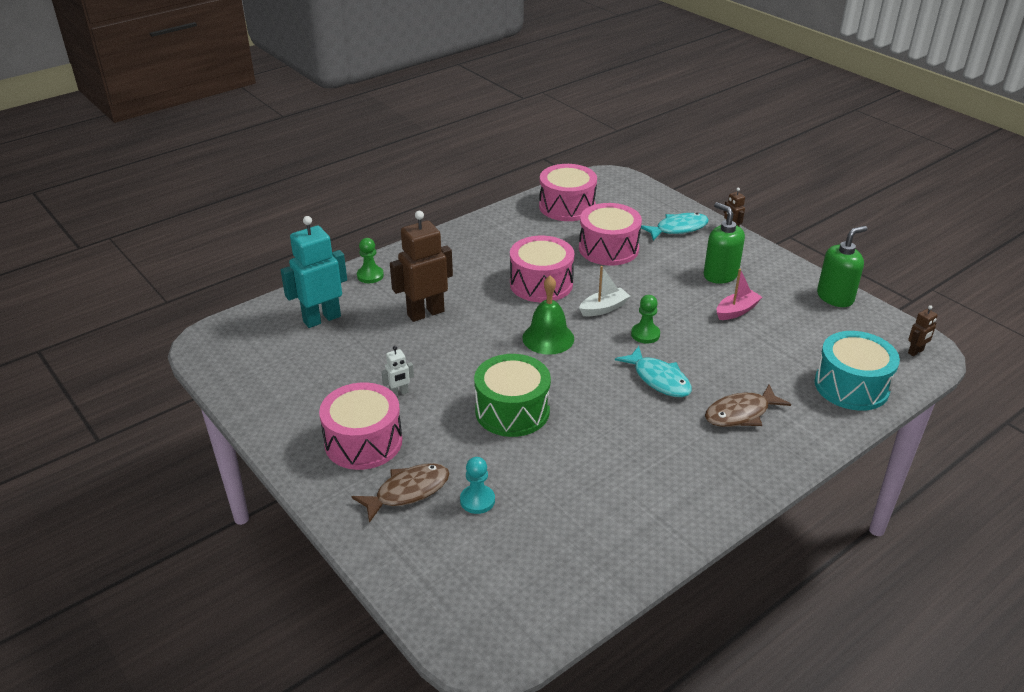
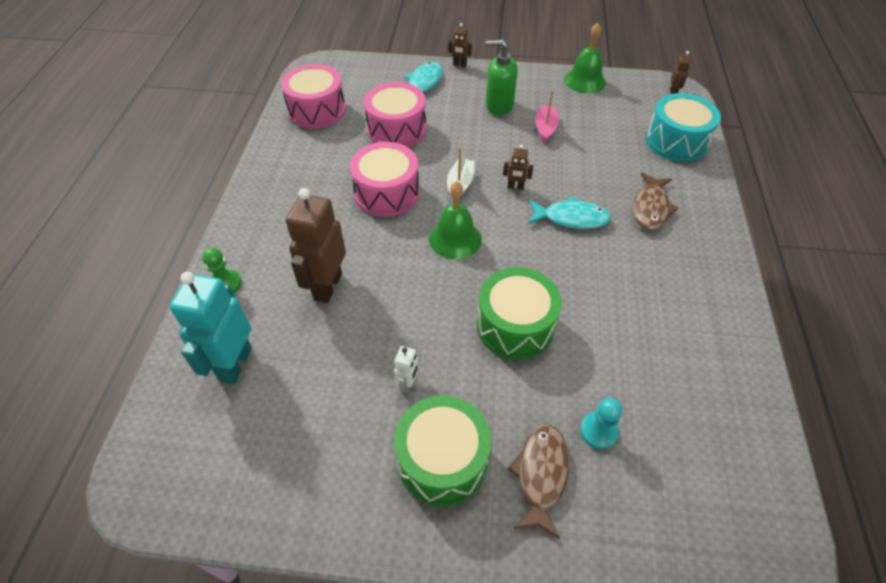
camera: 45 degrees left, 15 degrees up
pink drum [319,382,402,470] -> green drum [394,395,491,506]
green pawn [631,295,660,344] -> brown robot [503,144,533,190]
green soap dispenser [817,226,868,307] -> green bell [564,23,606,93]

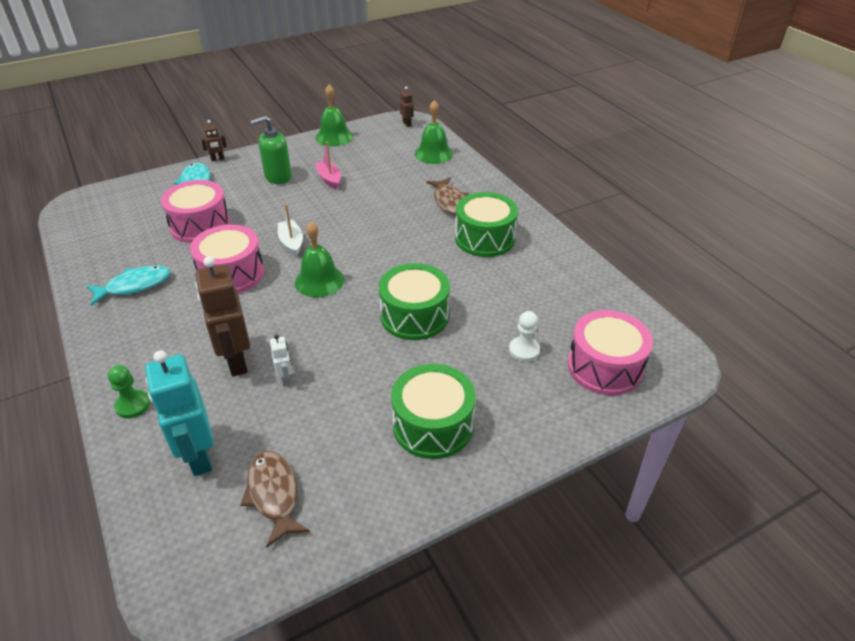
camera: 35 degrees left, 10 degrees down
pink drum [281,64,346,129] -> pink drum moved to [568,310,653,396]
white robot [394,346,419,394] -> white robot moved to [270,334,292,386]
brown robot [503,144,533,190] -> none
brown fish [508,424,569,539] -> brown fish moved to [240,451,310,548]
turquoise fish [528,196,612,229] -> turquoise fish moved to [86,266,170,306]
turquoise pawn [580,398,622,449] -> white pawn [509,311,540,362]
turquoise drum [646,93,721,162] -> green bell [415,100,453,164]
none -> green drum [455,192,518,257]

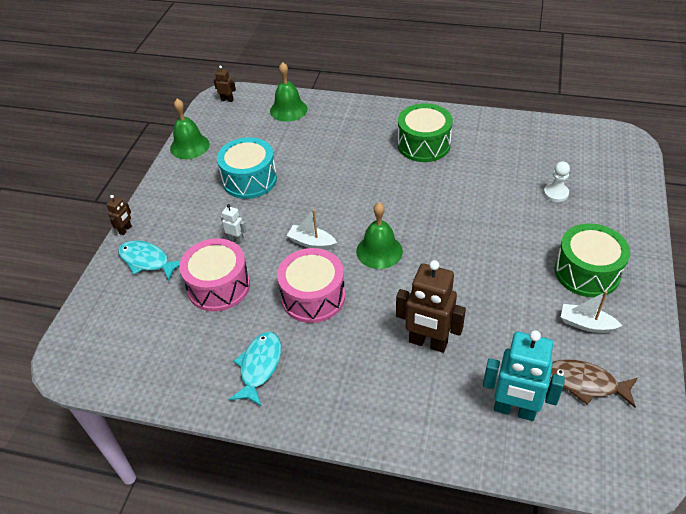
camera: 45 degrees left, 5 degrees up
green pawn [108,365,150,418] -> none
green soap dispenser [250,116,292,184] -> none
white robot [270,334,292,386] -> white robot moved to [221,204,247,243]
pink boat [315,142,341,189] -> turquoise drum [217,137,277,199]
green drum [379,263,450,340] -> none
brown fish [426,177,469,215] -> none
pink drum [568,310,653,396] -> none
none -> white boat [561,291,622,333]

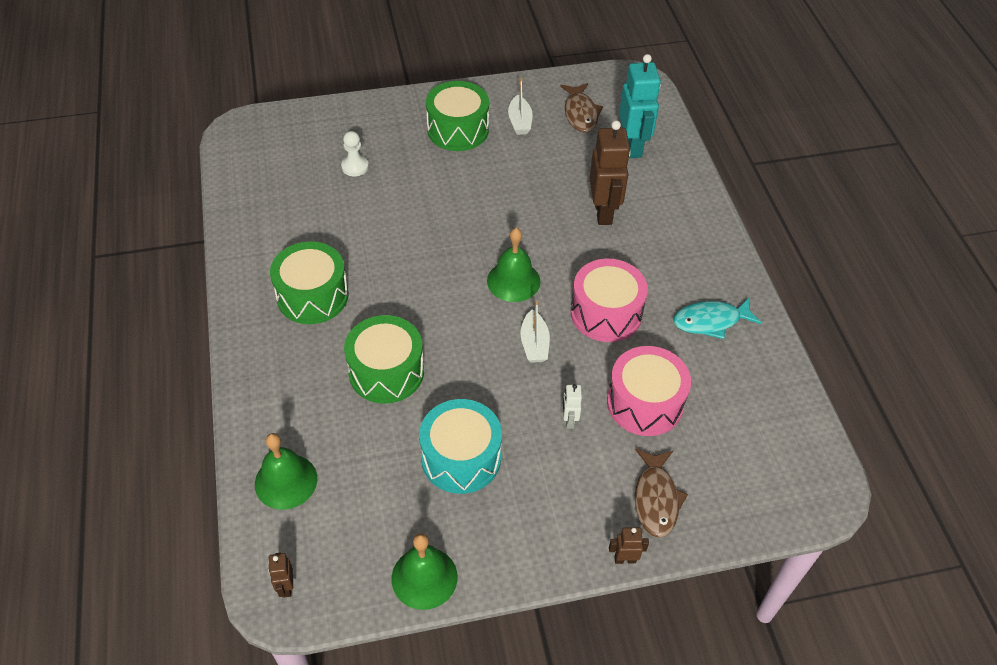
camera: 120 degrees left, 5 degrees up
turquoise fish [118,240,180,281] -> brown fish [635,448,688,538]
none -> green drum [344,315,424,404]

